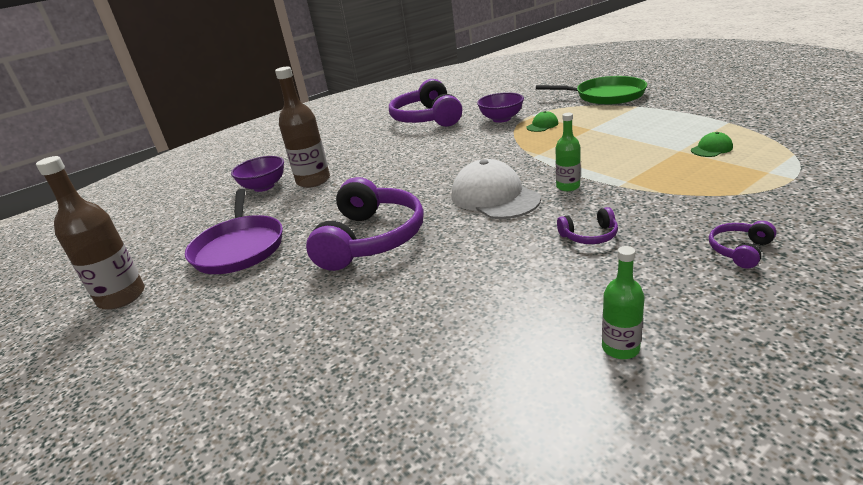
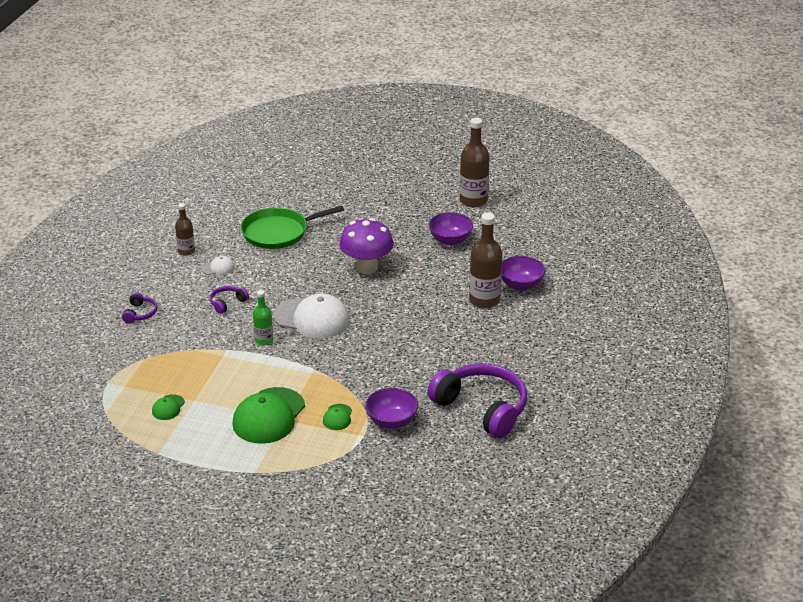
camera: 140 degrees right, 5 degrees up
purple pan [185,189,283,274] -> purple bowl [428,212,473,246]
purple headphones [306,177,423,271] -> purple mushroom [339,218,394,274]
green pan [536,76,647,105] -> green pan moved to [241,206,344,249]
green bottle [602,246,645,359] -> brown bottle [175,203,195,256]
none -> white cap [201,256,235,275]
none -> green cap [232,387,305,444]

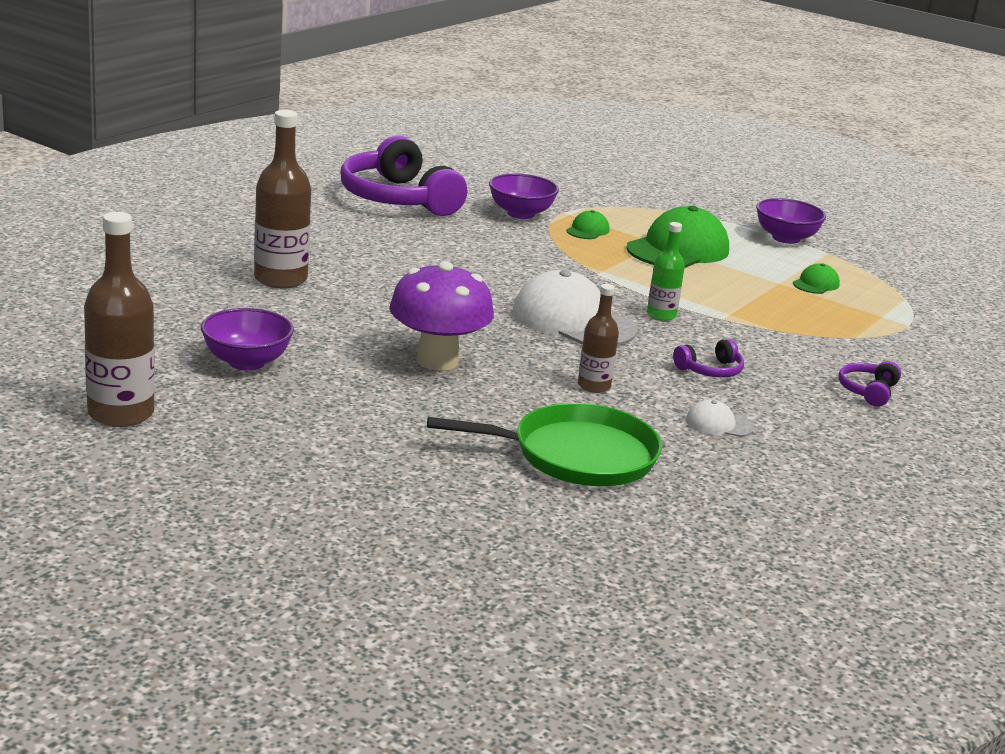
camera: 165 degrees left, 10 degrees down
brown bottle [175,203,195,256] -> brown bottle moved to [578,284,619,393]
purple bowl [502,256,545,291] -> purple bowl moved to [756,198,826,244]

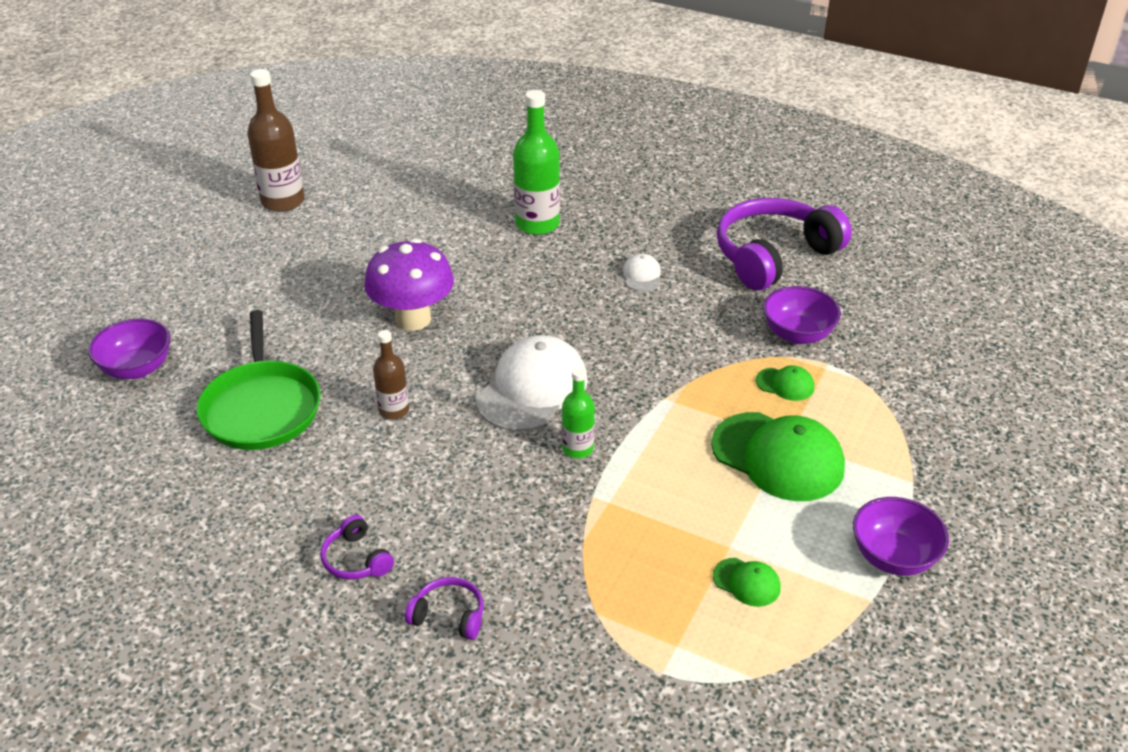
camera: 85 degrees right, 15 degrees up
purple bowl [201,308,294,371] -> purple bowl moved to [88,318,171,379]
brown bottle [254,110,311,289] -> green bottle [513,90,560,235]
purple headphones [673,339,744,378] -> purple headphones moved to [320,515,394,580]
white cap [686,399,754,437] -> white cap moved to [623,254,661,292]

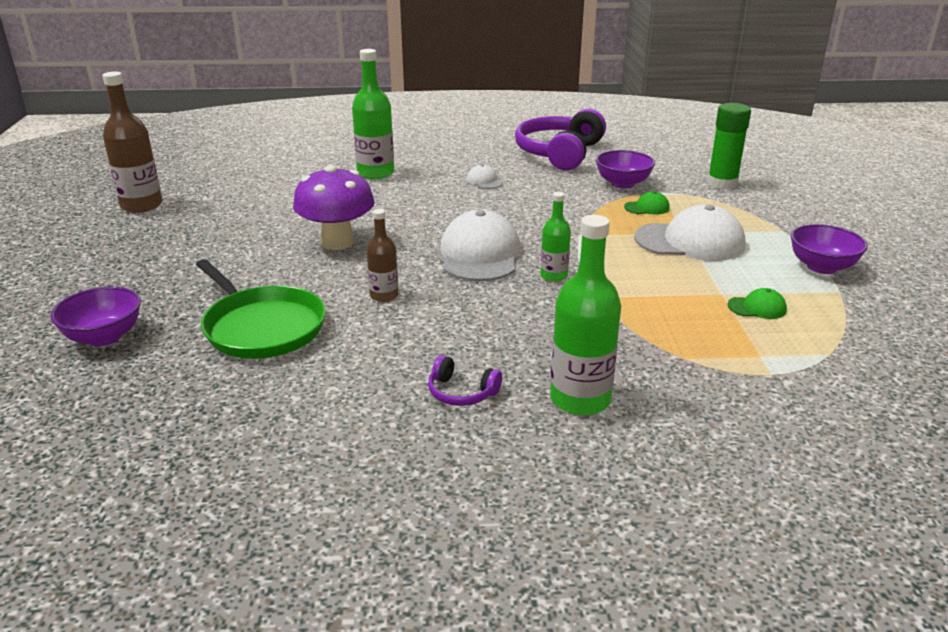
camera: 30 degrees left, 10 degrees down
purple headphones [405,577,484,640] -> green bottle [550,215,621,416]
green cap [711,412,845,501] -> white cap [634,205,746,261]
none -> green glue stick [707,103,751,190]

